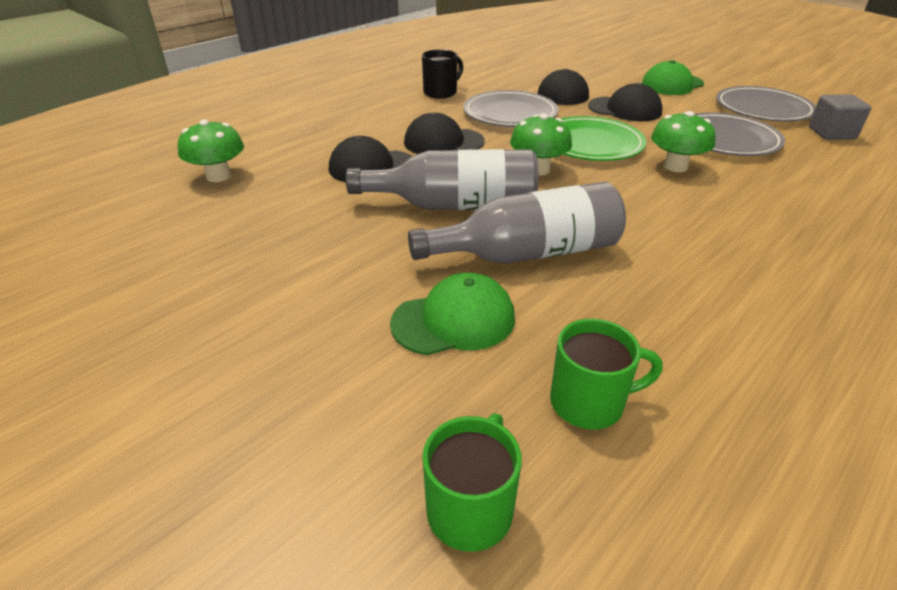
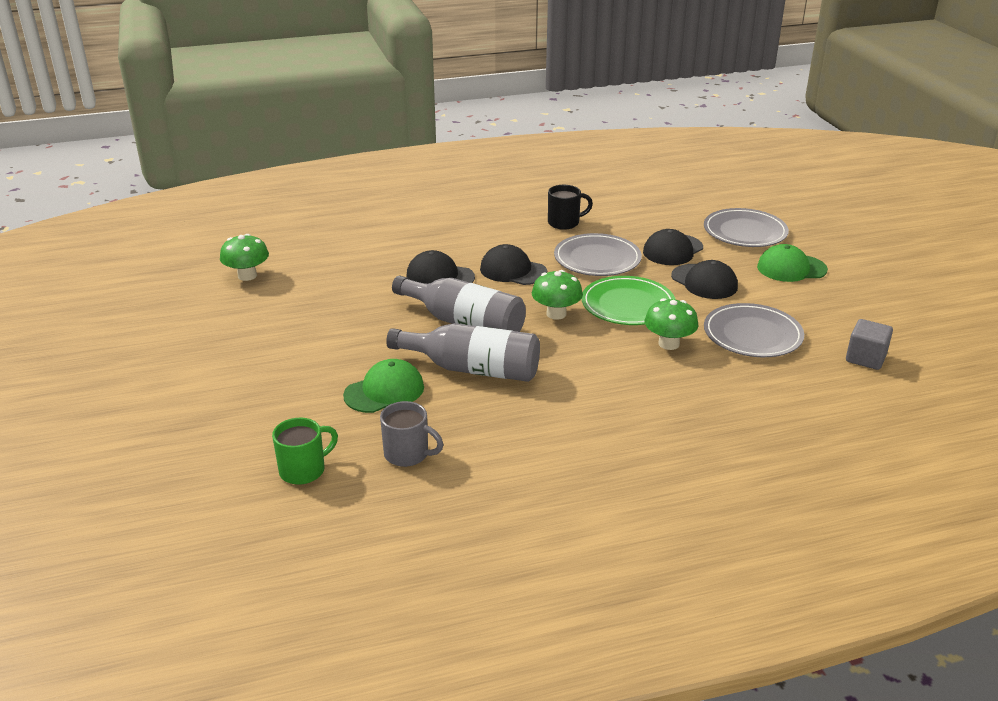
camera: 30 degrees right, 5 degrees down
green mushroom [178,120,244,182] -> green mushroom moved to [220,234,269,281]
green cap [390,273,515,355] -> green cap turned 45 degrees counterclockwise [343,359,424,413]
green mug [550,319,663,429] -> grey mug [380,401,444,467]
grey plate [716,86,816,122] -> grey plate moved to [704,208,789,247]

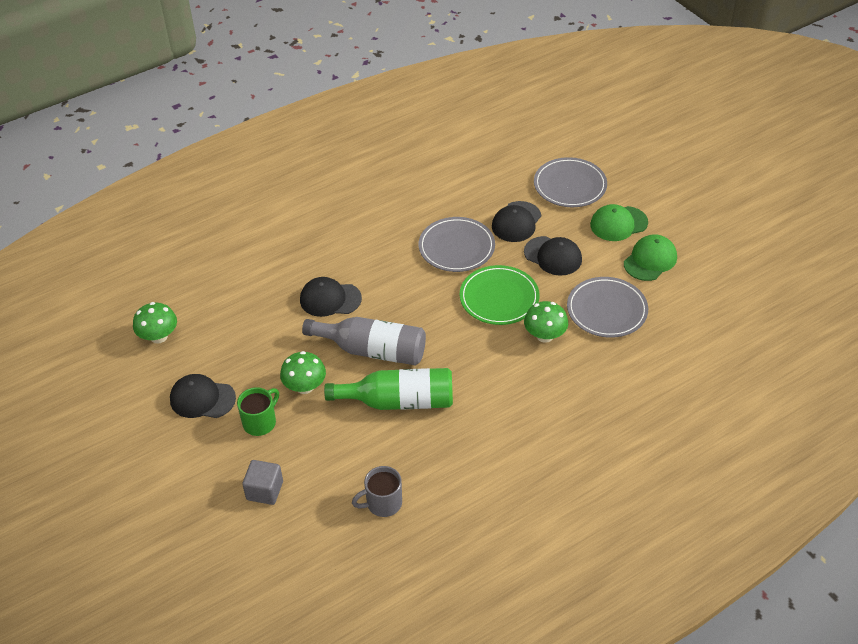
camera: 15 degrees left, 15 degrees up
green mug [272,418,338,485] -> green mug moved to [237,387,279,436]
green cap [343,359,424,413] -> green cap moved to [624,234,677,281]
grey mug [380,401,444,467] -> grey mug turned 150 degrees clockwise [352,466,402,517]
grey bottle [386,323,540,382] -> green bottle [324,368,453,410]
black cap [480,244,547,285] -> black cap moved to [170,374,236,418]
green mushroom [532,270,583,320] -> green mushroom moved to [280,351,326,394]
black mug [548,185,593,230] -> none
grey cube [846,319,893,370] -> grey cube moved to [242,460,283,505]

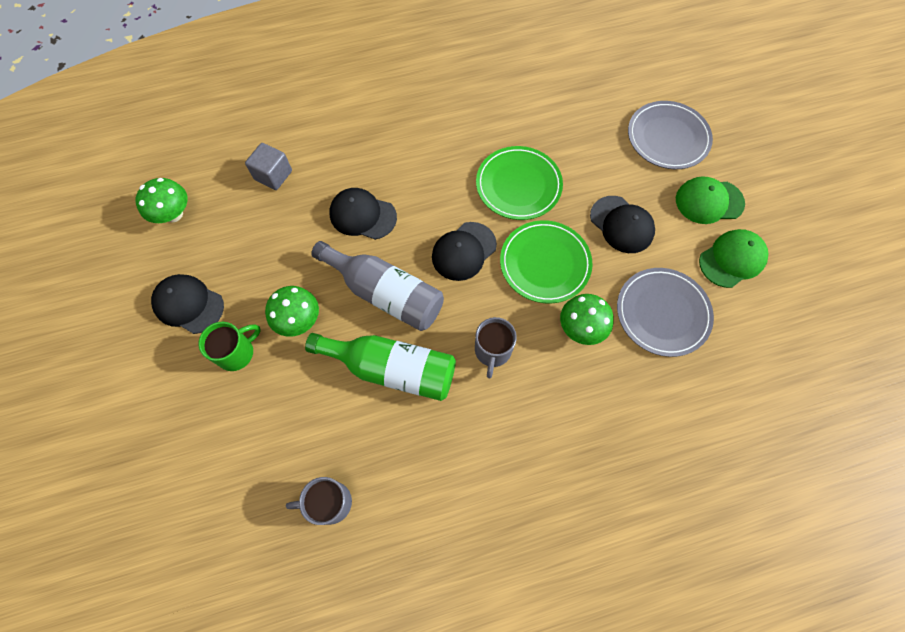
camera: 15 degrees right, 20 degrees up
grey cube [242,460,283,505] -> grey cube moved to [245,143,292,190]
grey plate [419,217,495,272] -> green plate [476,146,563,220]
black cap [492,201,541,242] -> black cap moved to [432,222,497,281]
none -> grey mug [475,317,517,378]

